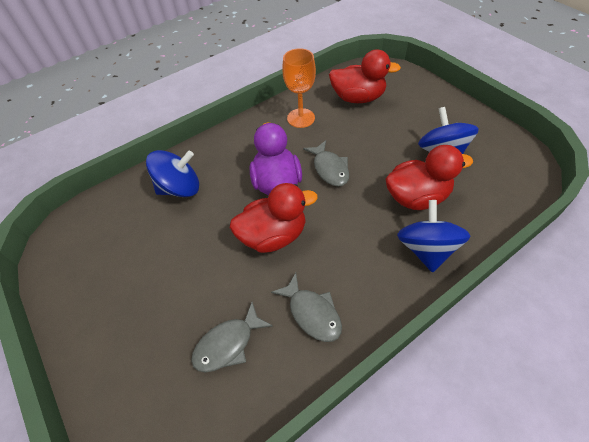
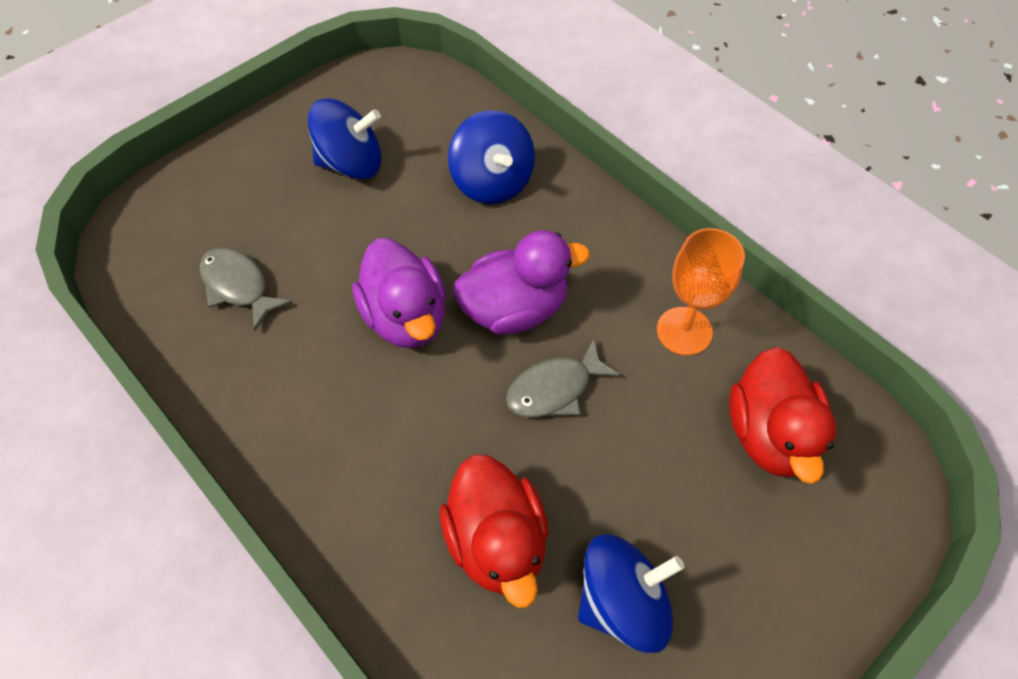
camera: 80 degrees right, 5 degrees up
red duck [230,183,318,253] -> purple duck [352,238,446,348]
grey fish [271,273,342,342] -> none
blue spinning top [397,200,470,272] -> blue spinning top moved to [308,98,382,179]

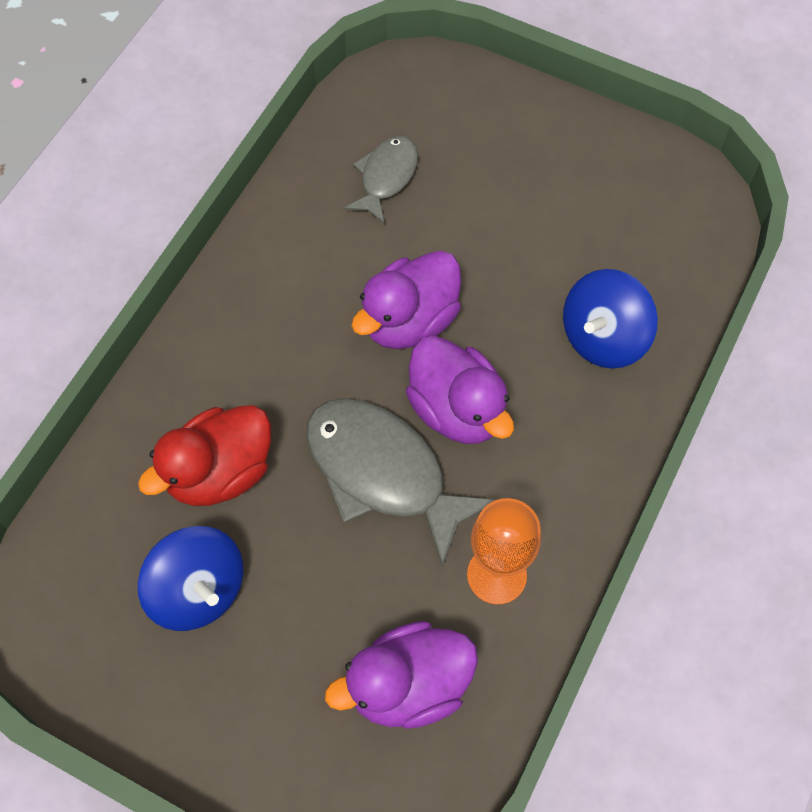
camera: 70 degrees right, 5 degrees up
blue spinning top [308,98,382,179] -> none
grey fish [506,339,621,418] -> grey fish [306,398,495,567], size x1.75
red duck [729,347,837,484] -> purple duck [325,621,478,729]

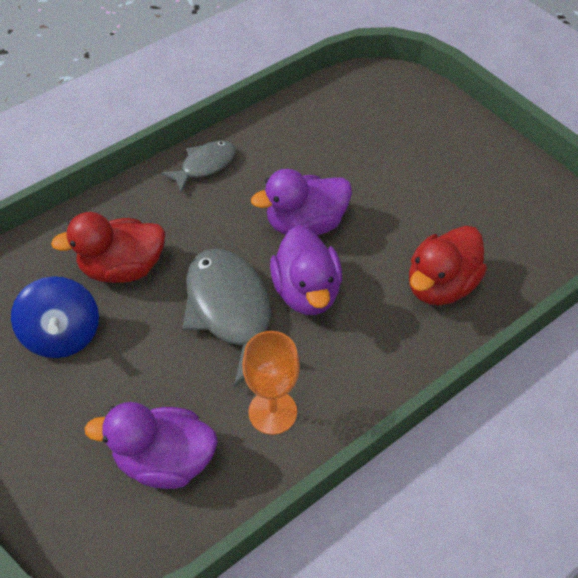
camera: 25 degrees right, 10 degrees down
grey fish [344,136,418,224] -> grey fish moved to [161,140,236,193]
blue spinning top [563,269,658,369] -> red duck [409,226,487,305]

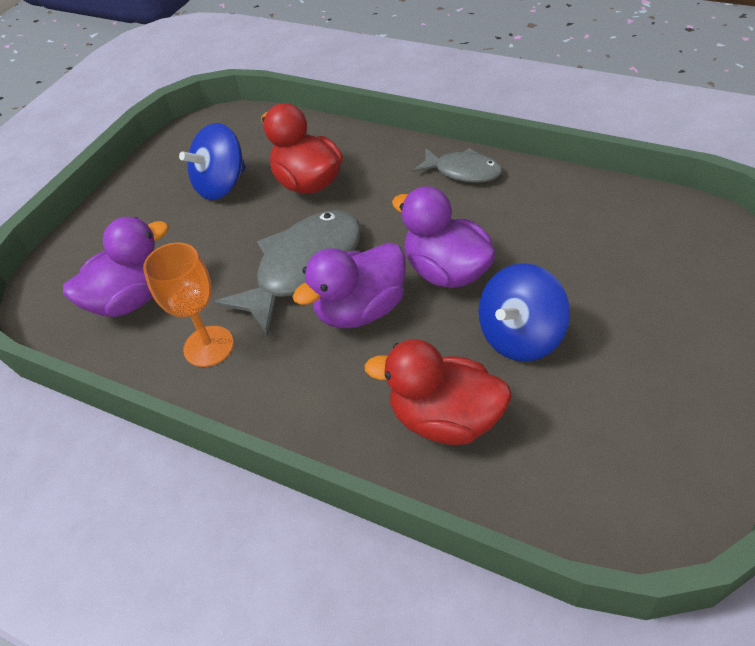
camera: 70 degrees right, 5 degrees down
purple duck [85,402,218,489] -> purple duck turned 75 degrees clockwise [63,217,169,317]
none -> blue spinning top [478,263,570,361]

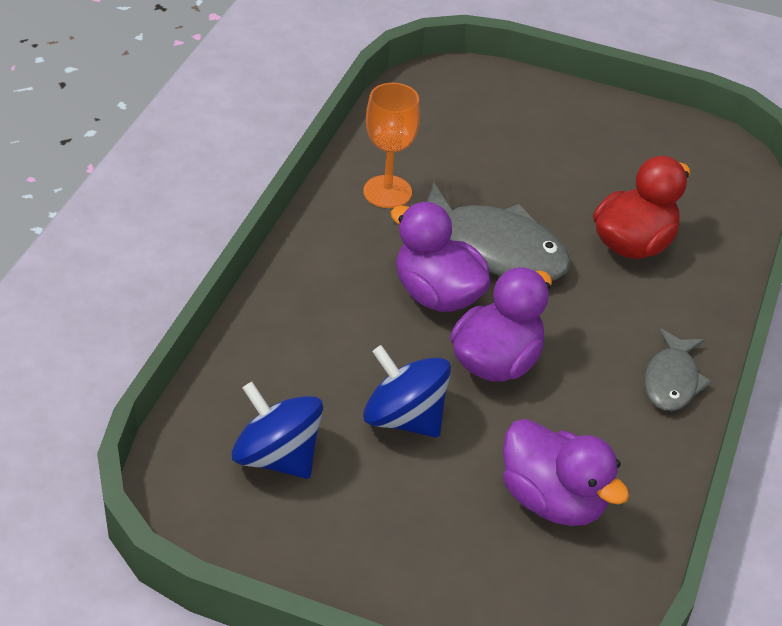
camera: 75 degrees right, 5 degrees down
purple duck [63,217,169,317] -> purple duck moved to [503,419,629,526]
blue spinning top [179,123,246,200] -> blue spinning top moved to [232,382,323,479]
red duck [364,339,512,445] -> none

